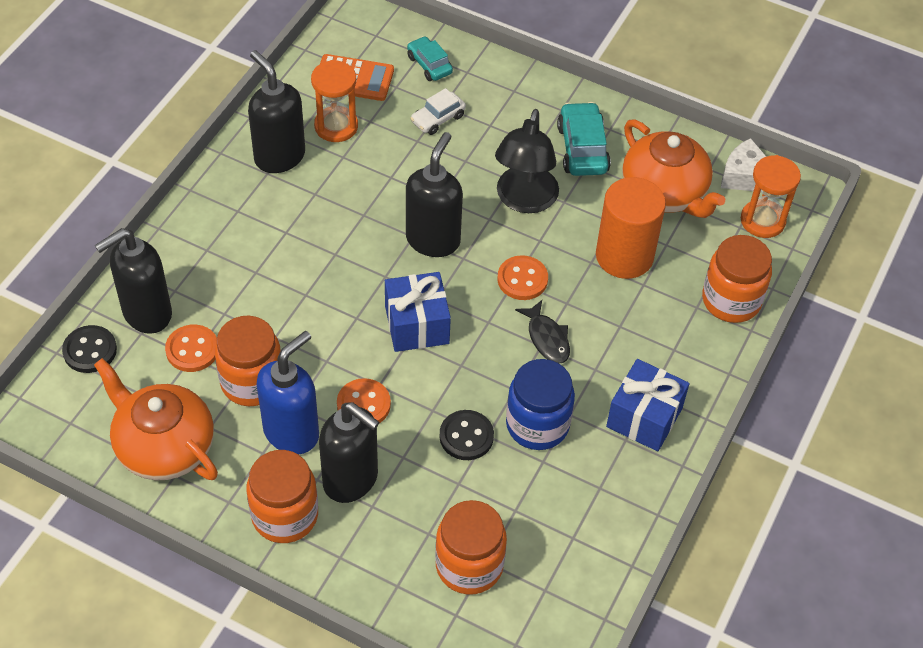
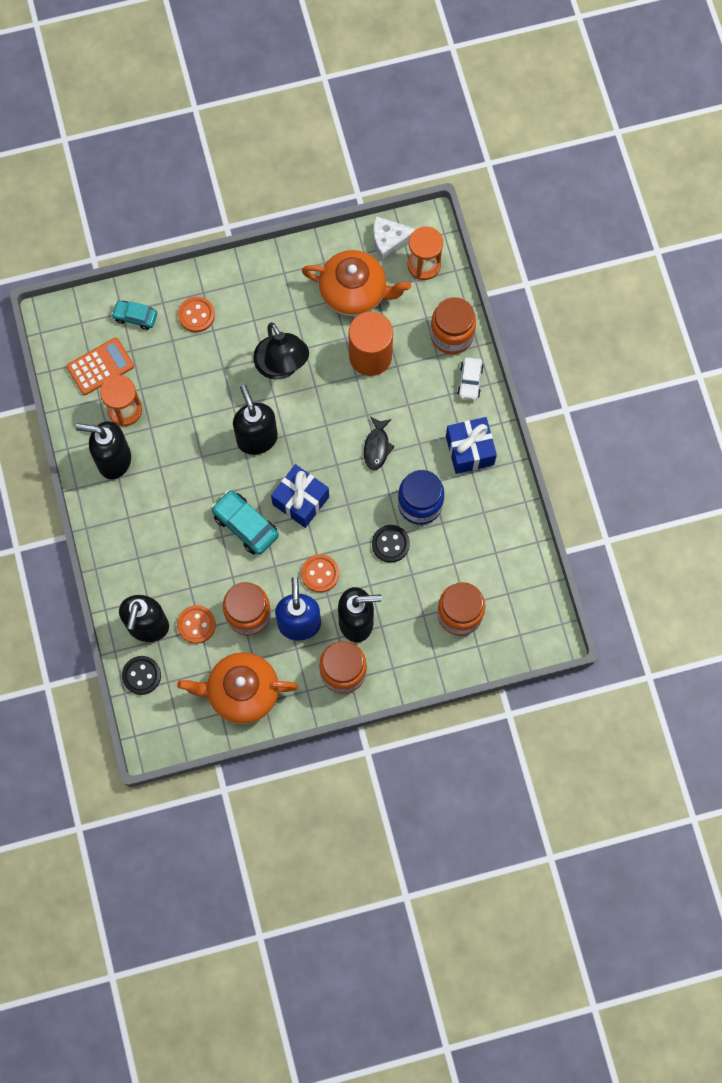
camera: 40 degrees left, 20 degrees up
white car [410,88,466,135] -> white car moved to [457,357,484,400]
orange button [497,255,548,300] -> orange button moved to [178,297,215,332]
black fish [515,300,570,363] -> black fish turned 75 degrees clockwise [364,416,395,470]
turquoise car [557,102,611,176] -> turquoise car moved to [211,490,279,555]

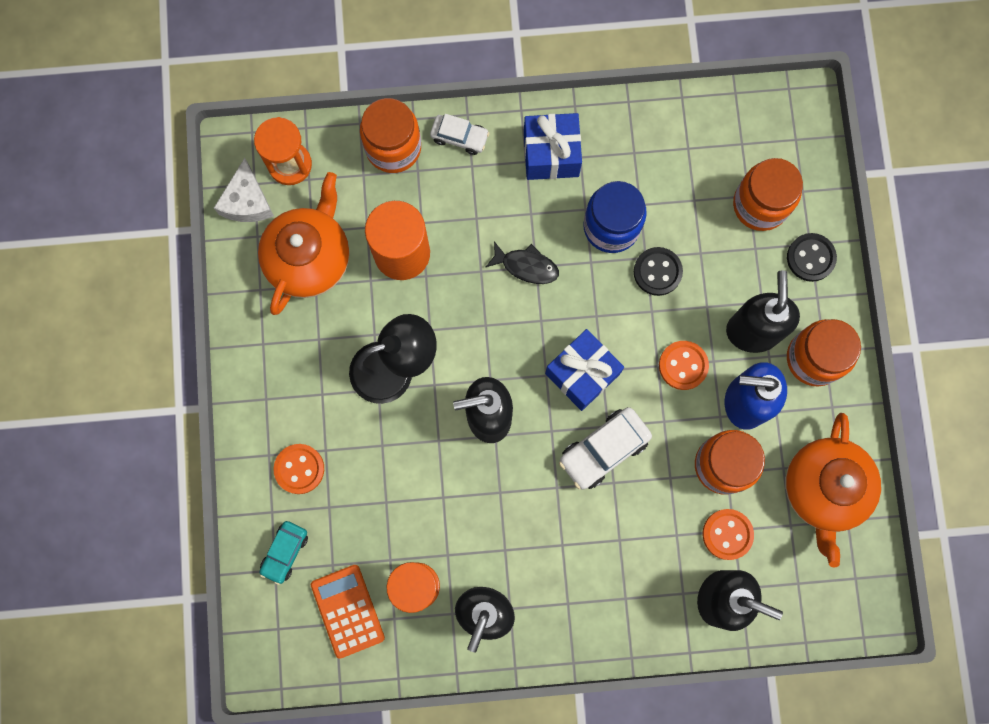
camera: 80 degrees left, 5 degrees up
black button [122,656,161,695] -> black button moved to [787,233,837,282]
turquoise car [211,490,279,555] -> white car [559,407,652,490]

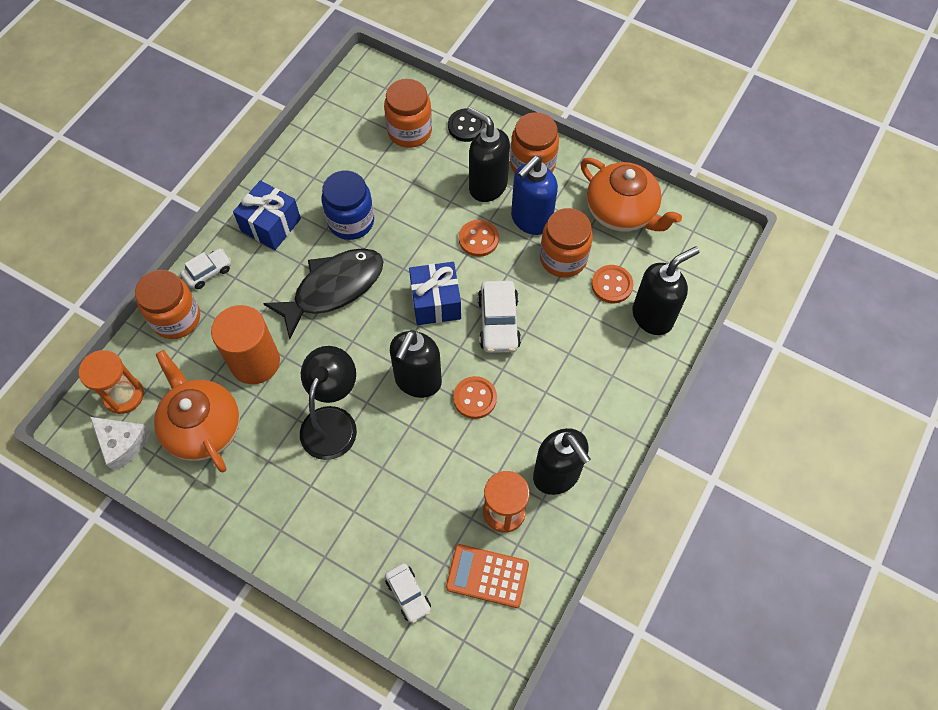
camera: 55 degrees left, 15 degrees down
turquoise car [260,521,308,585] -> white car [385,563,431,623]
orange button [274,444,324,494] -> orange button moved to [453,376,497,419]
black fish [486,241,559,284] -> black fish [263,248,384,339], size x2.01
black button [634,247,683,296] -> none

